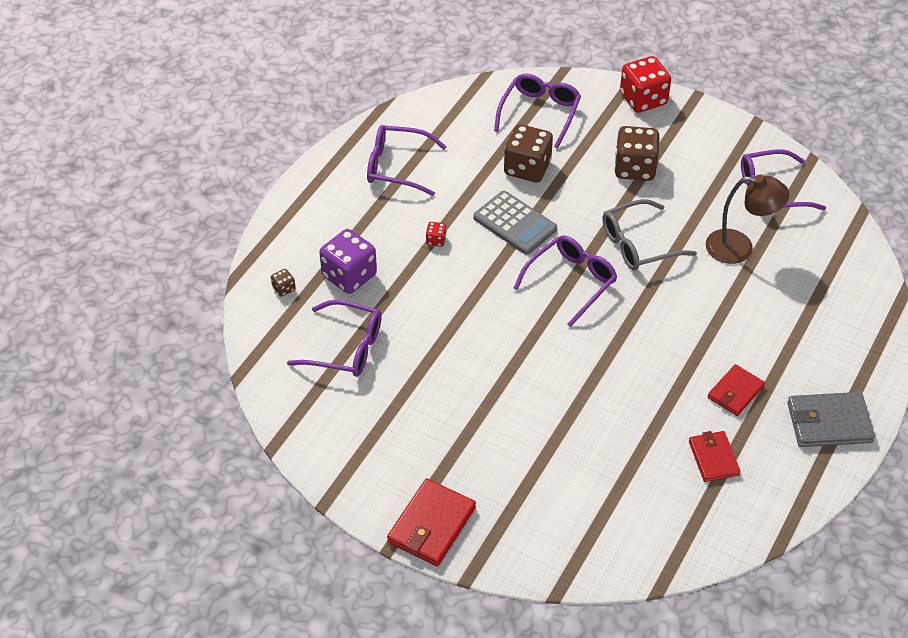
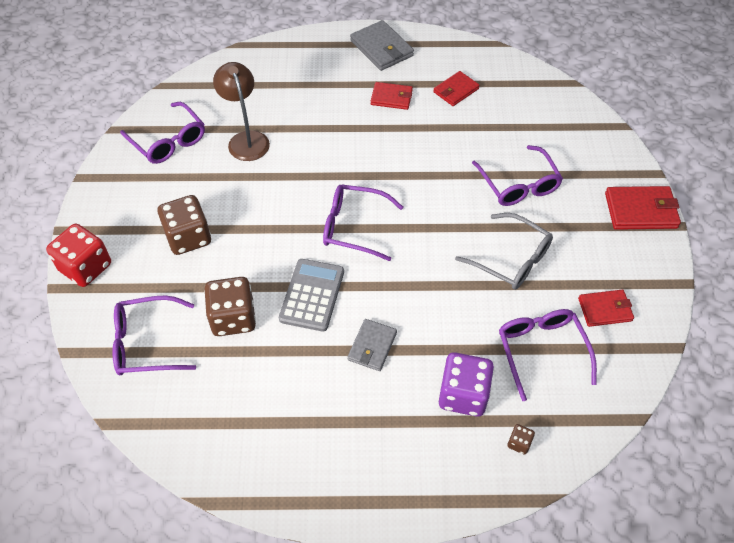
camera: 120 degrees left, 5 degrees up
purple glasses [367,125,447,196] -> purple glasses moved to [472,145,563,206]
red dice [426,222,446,247] -> grey wallet [348,319,397,371]
grey glasses [602,199,697,271] -> grey glasses moved to [455,213,553,290]
none -> red wallet [578,290,634,327]

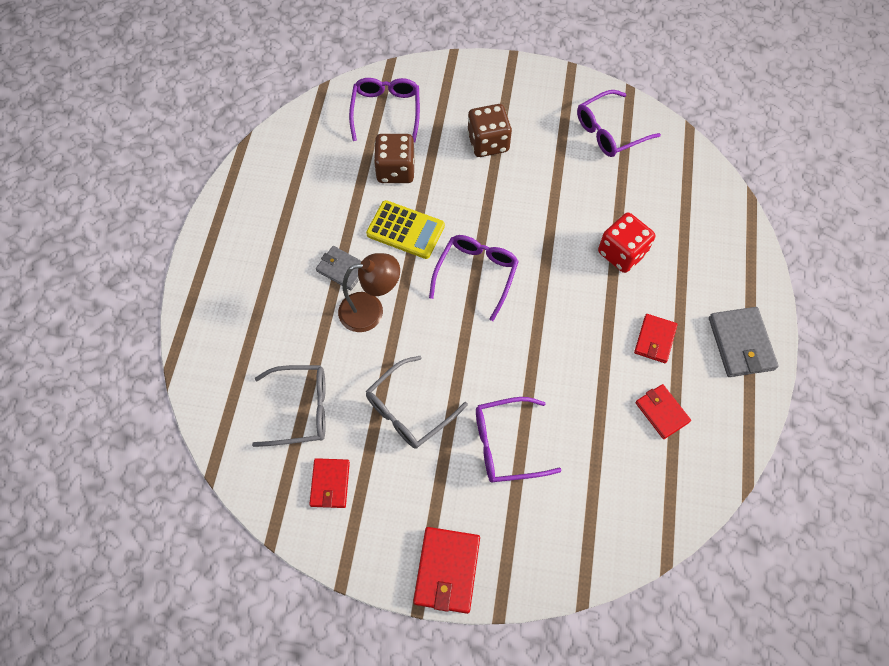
camera: 100 degrees right, 10 degrees up
red dice [46,224,111,287] -> red dice moved to [598,213,655,273]
brown lamp [213,62,270,161] -> brown lamp moved to [338,253,400,332]
grey calculator [279,259,344,332] -> yellow calculator [366,200,445,259]
grey wallet [350,20,414,71] -> grey wallet turned 75 degrees counterclockwise [709,307,779,377]
purple dice [438,352,494,417] -> none
purple glasses [499,309,597,401] -> grey glasses [252,365,326,447]
brown dice [507,424,535,455] -> none

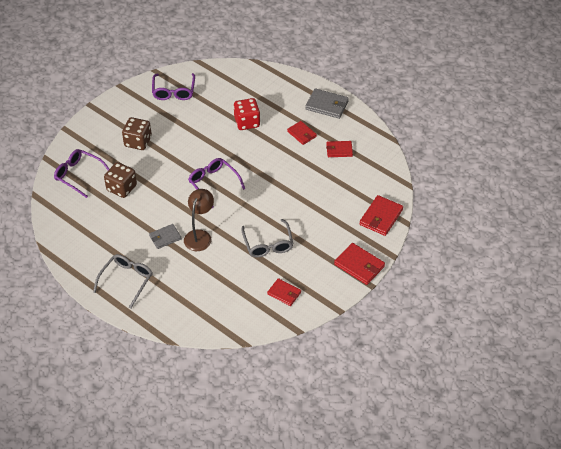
camera: 60 degrees left, 15 degrees down
grey glasses [252,365,326,447] -> grey glasses moved to [93,254,153,309]
yellow calculator [366,200,445,259] -> none
purple glasses [476,397,562,483] -> none
none -> red wallet [360,195,403,236]

